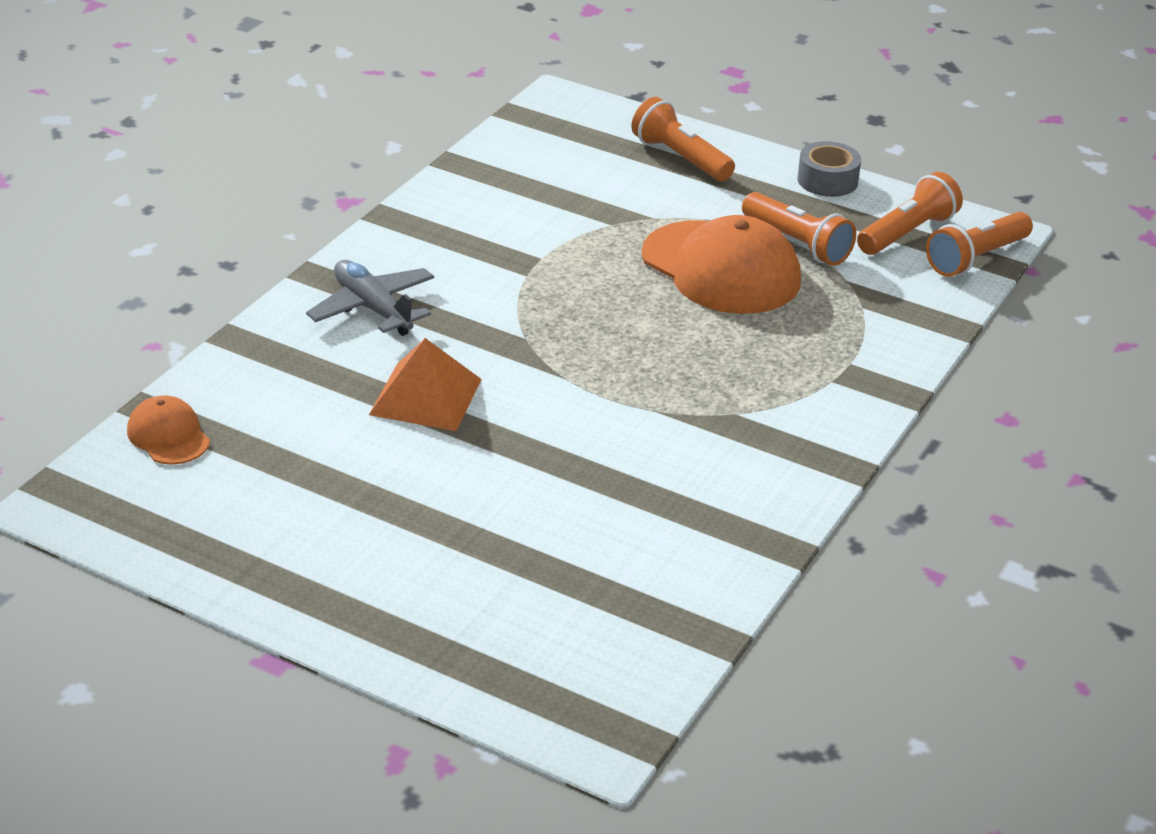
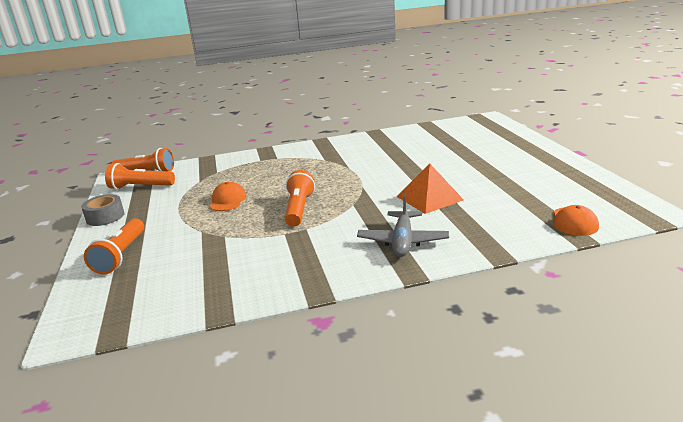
camera: 130 degrees left, 10 degrees down
orange cap [642,215,801,314] -> orange cap [210,182,247,211], size x0.50
orange flashlight [742,192,856,266] -> orange flashlight moved to [285,170,315,227]

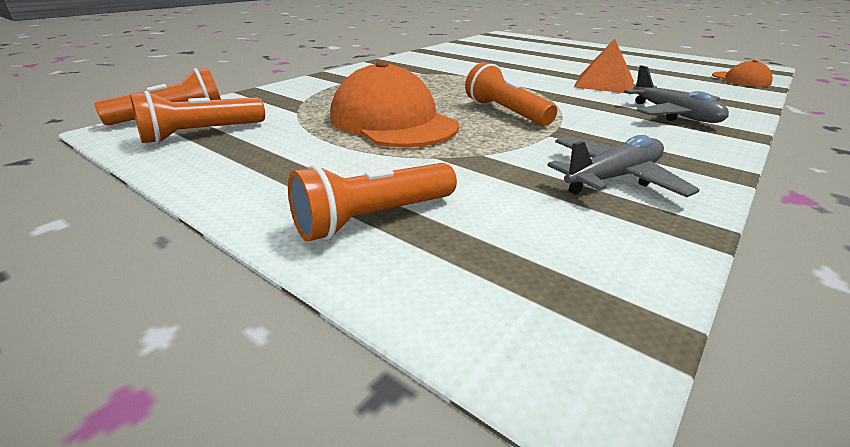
camera: 40 degrees left, 5 degrees up
grey tape [81,194,124,226] -> none
orange flashlight [84,218,144,275] -> orange flashlight turned 90 degrees clockwise [288,163,457,241]
orange cap [210,182,247,211] -> orange cap [330,61,459,148], size x2.01
none -> grey plane [547,135,699,197]

